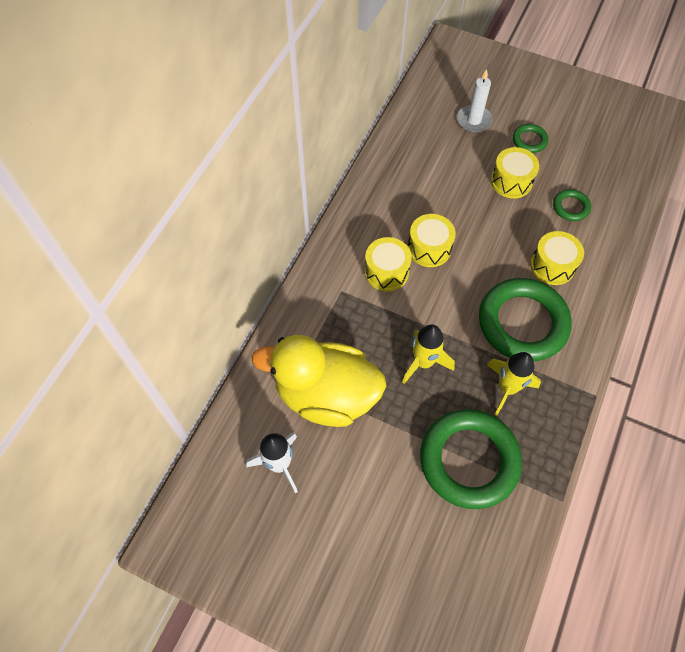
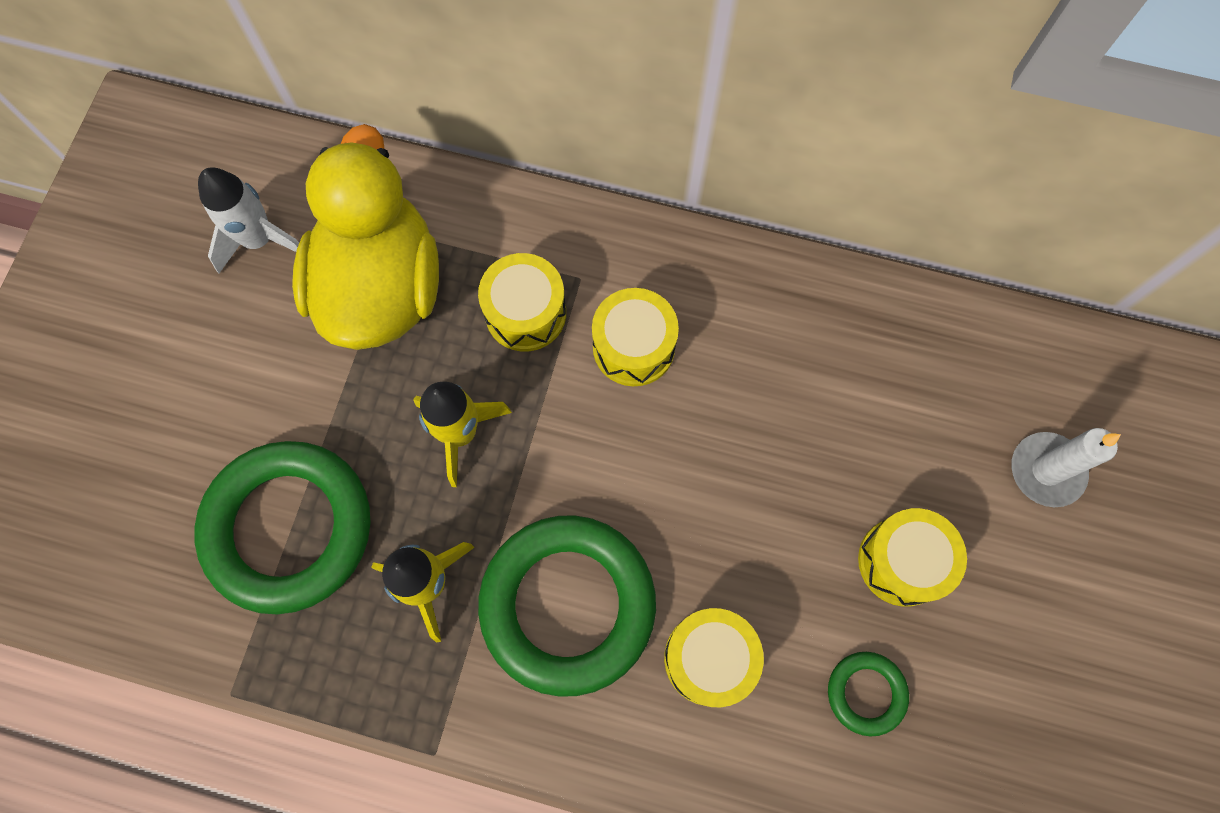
camera: 80 degrees right, 10 degrees up
yellow drum [408,214,456,267] -> yellow drum moved to [478,253,566,352]
green ring [513,124,548,153] -> none

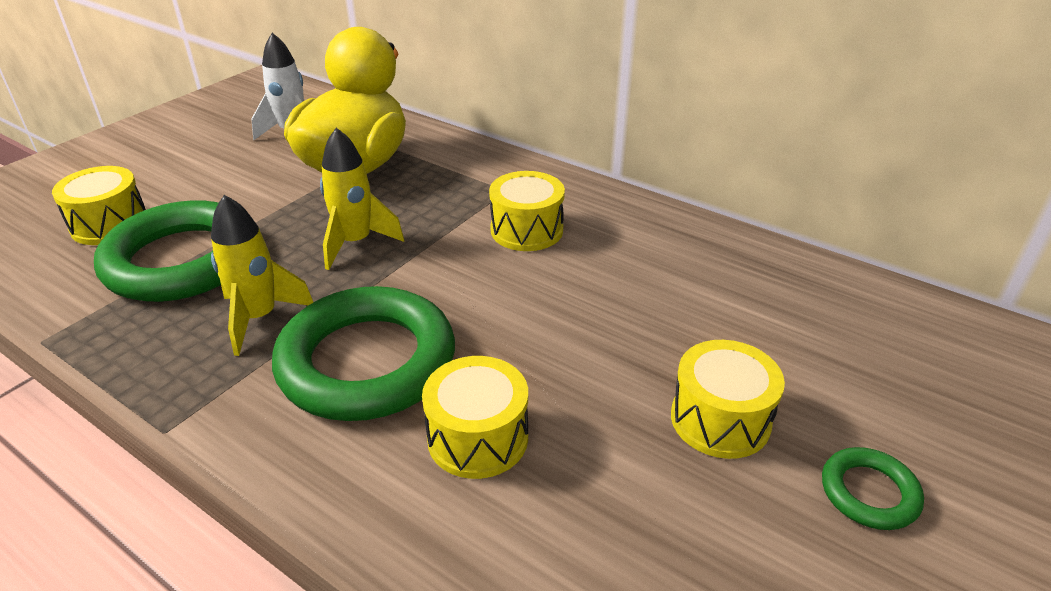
camera: 20 degrees right, 35 degrees down
yellow drum [478,253,566,352] -> yellow drum moved to [52,166,146,245]
green ring [828,652,909,736] -> green ring moved to [822,447,924,530]
white candle [1011,428,1121,507] -> none

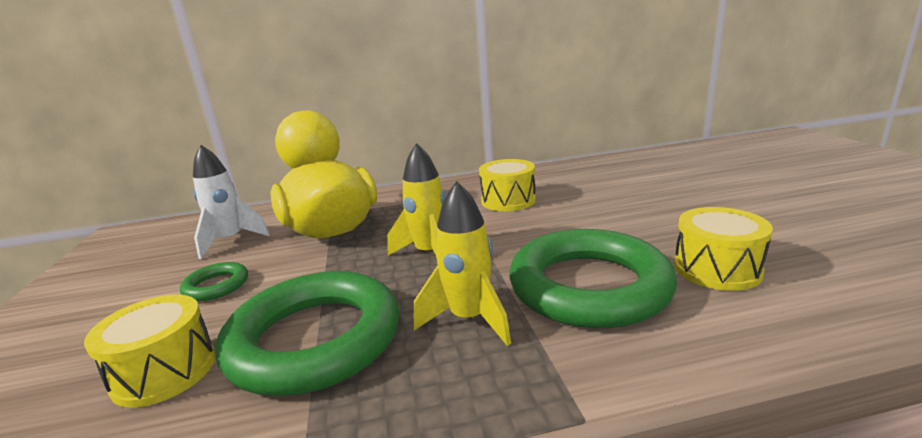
camera: 45 degrees left, 15 degrees down
yellow drum [671,340,785,459] -> none
green ring [822,447,924,530] -> green ring moved to [180,262,248,301]

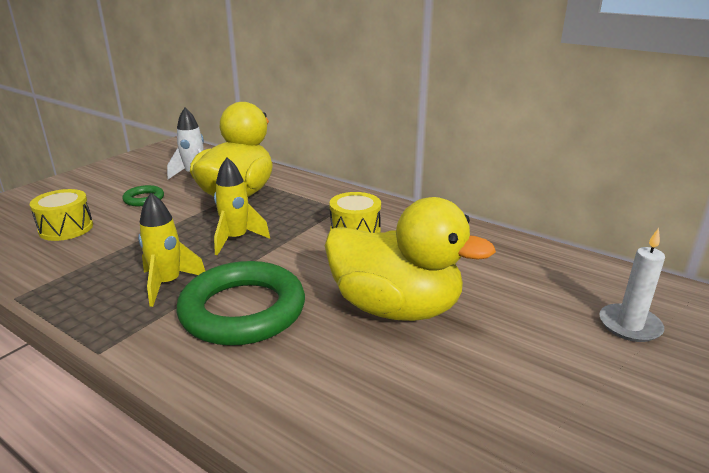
camera: 45 degrees right, 5 degrees up
green ring [216,271,399,396] -> none
yellow drum [674,207,773,291] -> none
none -> yellow duck [325,197,496,321]
none -> white candle [599,228,665,342]

